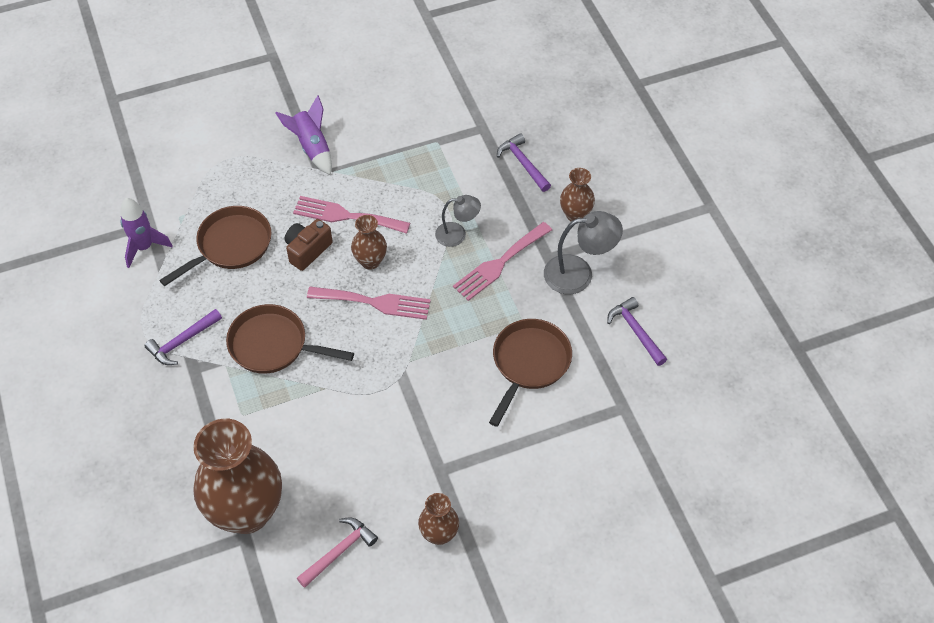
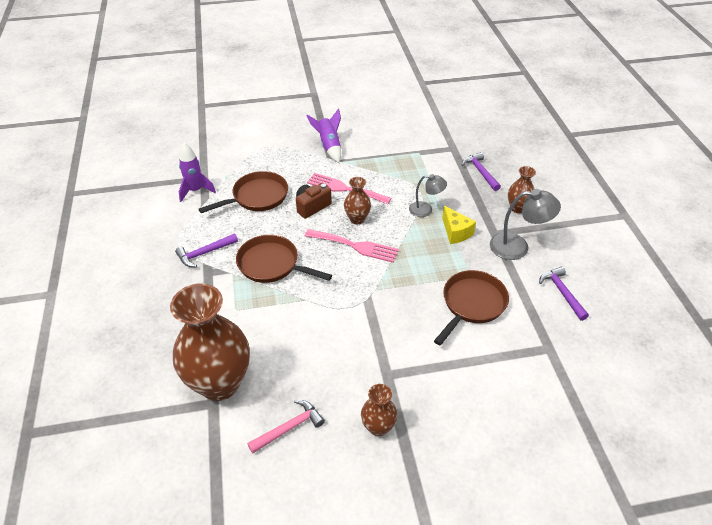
camera: 10 degrees right, 10 degrees down
pink fork [453,222,552,301] -> yellow cheese [442,206,476,244]

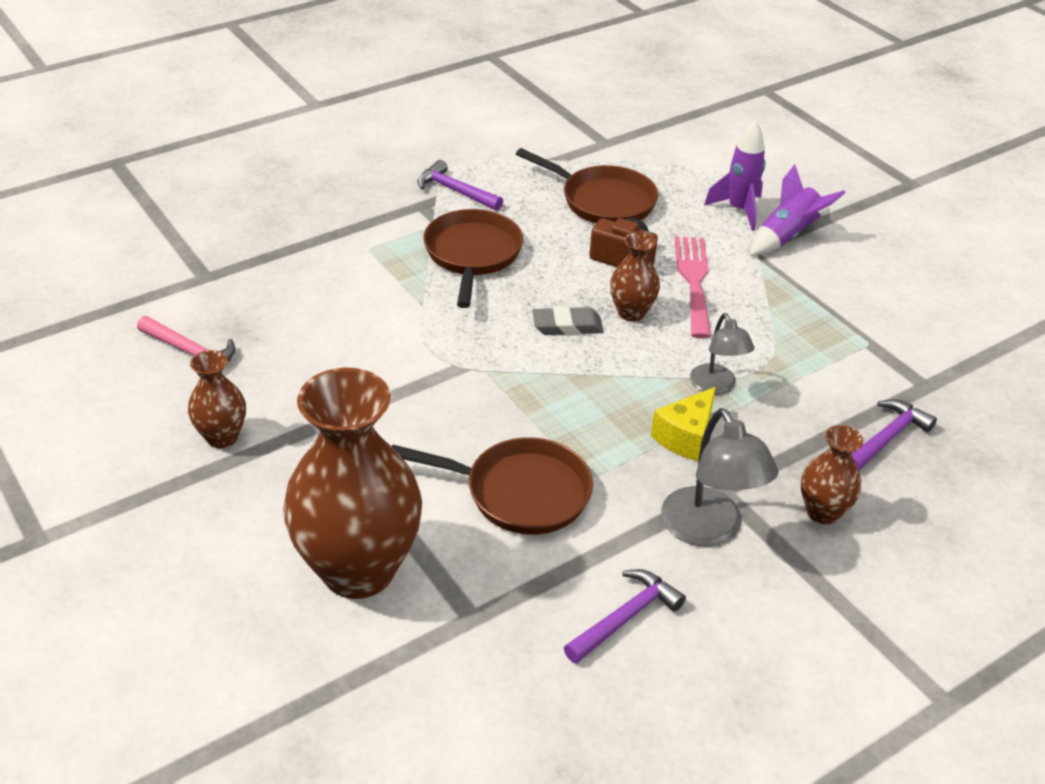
camera: 65 degrees right, 5 degrees down
brown vase [170,283,250,401] -> brown vase moved to [283,368,422,599]
purple rocket [179,143,216,202] -> purple rocket moved to [704,120,766,230]
pink fork [305,229,399,263] -> grey eraser [532,306,604,336]

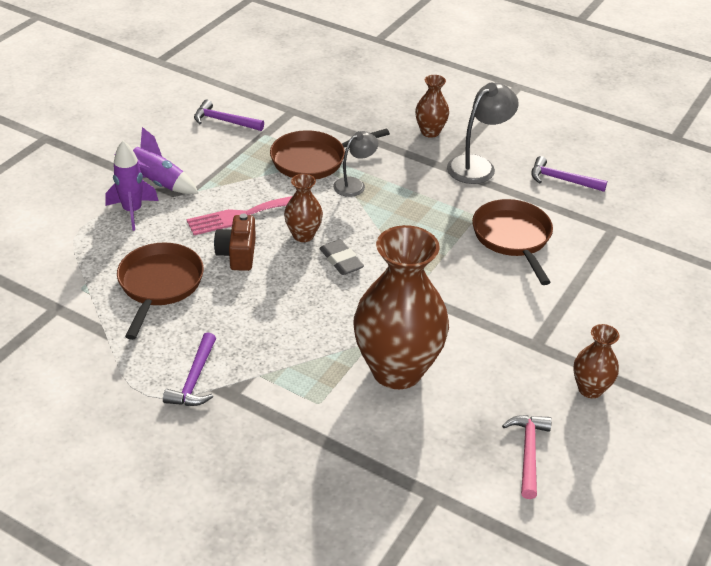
camera: 115 degrees left, 0 degrees up
brown vase [283,368,422,599] -> brown vase moved to [354,225,449,389]
brown pan [423,209,523,308] -> brown pan moved to [270,128,390,180]
yellow cheese [651,387,716,461] -> none
purple hammer [852,400,937,471] -> purple hammer moved to [194,100,264,131]

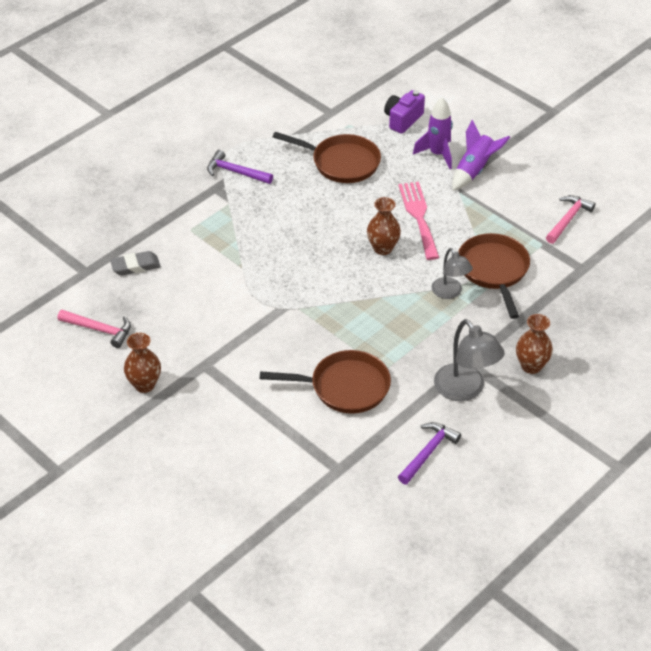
camera: 105 degrees right, 5 degrees up
purple hammer [194,100,264,131] -> pink hammer [546,195,595,244]
brown camera [214,213,256,271] -> none
grey eraser [319,239,364,275] -> grey eraser moved to [110,251,161,276]
brown vase [354,225,449,389] -> none
none -> purple camera [384,90,425,134]

